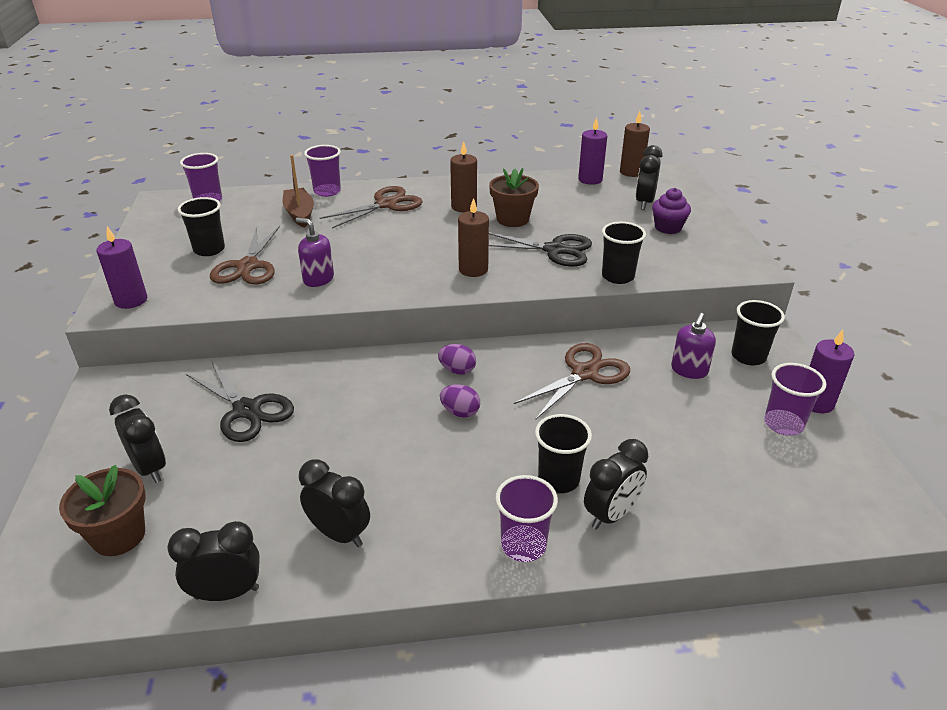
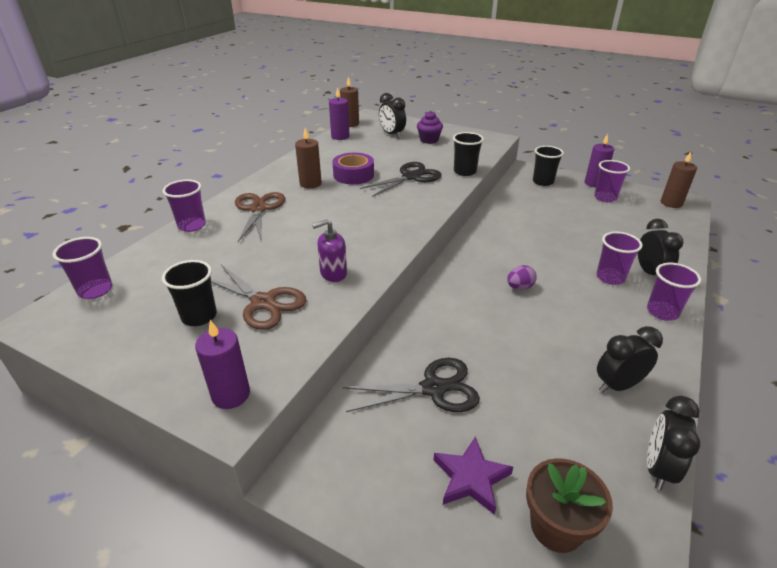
camera: 55 degrees left, 0 degrees up
black clock [109,394,166,483] -> purple star [434,436,513,515]
brown boat [283,155,314,228] -> none
purple egg [438,344,476,375] -> none
brown candle [458,198,489,277] -> brown candle moved to [661,152,697,208]
brown flower pot [489,168,539,227] -> purple tape [332,153,374,184]
brown scissors [514,343,630,419] -> none
black cup [535,414,592,493] -> purple cup [596,231,642,285]
purple soap dispenser [671,313,716,379] -> none

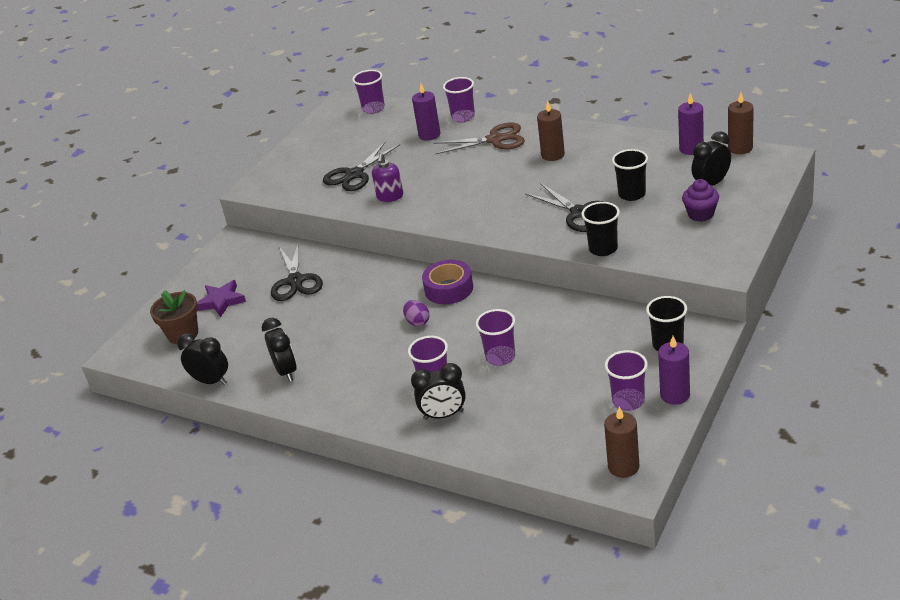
camera: 95 degrees right, 0 degrees up
black cup [162,260,217,326] -> black cup moved to [612,149,648,201]
purple candle [195,320,250,409] -> purple candle moved to [412,83,440,141]
brown scissors [211,265,307,330] -> black scissors [323,141,400,191]
purple soap dispenser [312,219,347,282] -> purple soap dispenser turned 150 degrees counterclockwise [372,153,403,202]
purple tape [332,153,374,184] -> purple tape moved to [422,260,473,304]
purple cup [647,263,701,321] -> purple cup moved to [476,309,515,366]

